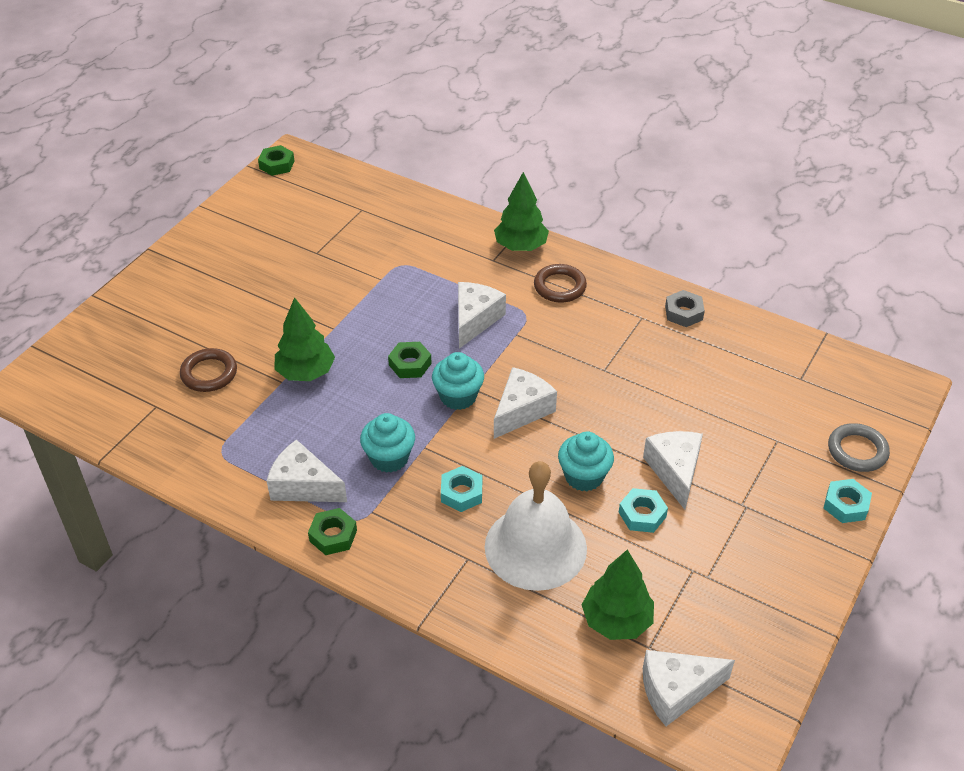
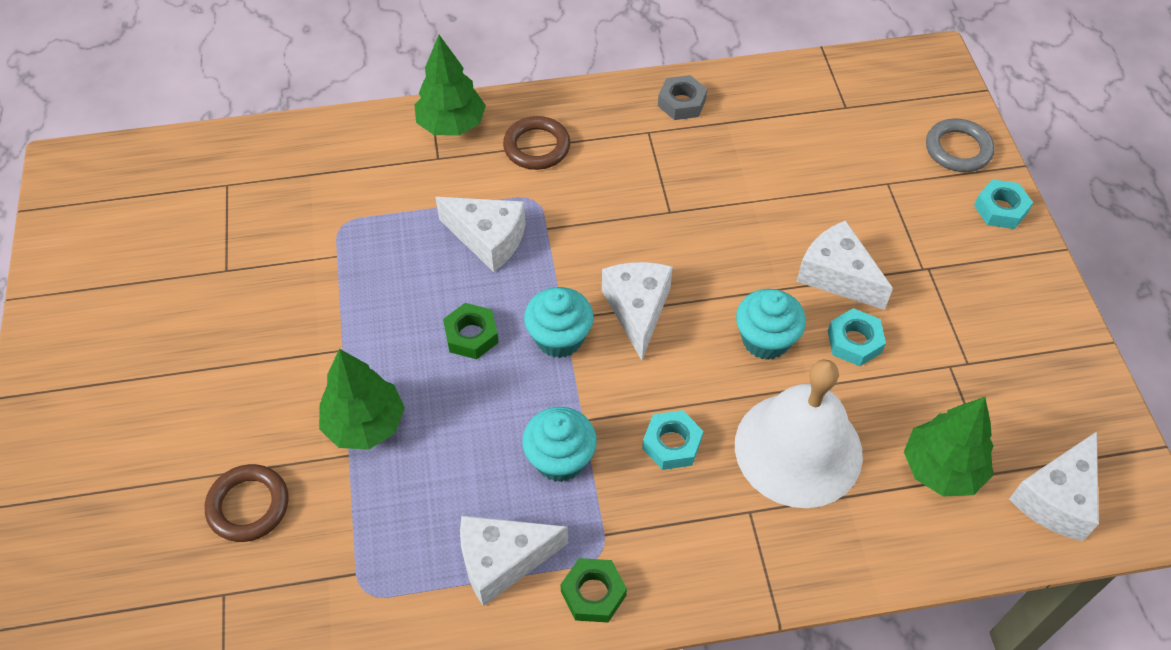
camera: 40 degrees left, 10 degrees up
green nut [258,145,295,176] -> none
white cheese [458,282,506,349] -> white cheese turned 135 degrees clockwise [435,197,526,272]

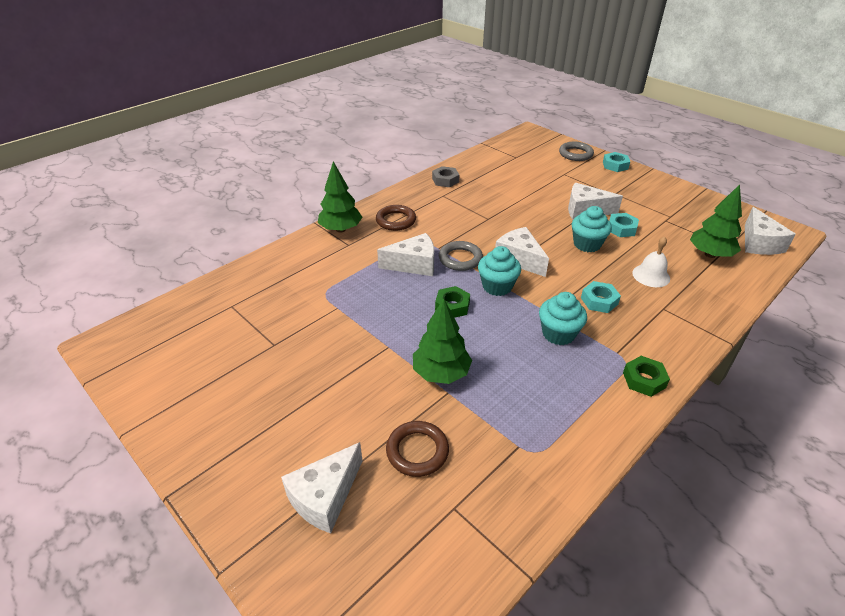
camera: 35 degrees left, 15 degrees down
white cheese [460,516,568,606] -> white cheese moved to [281,442,363,533]
white bell [735,359,863,508] -> white bell [632,236,670,287], size x0.50
none -> grey ring [439,241,483,271]

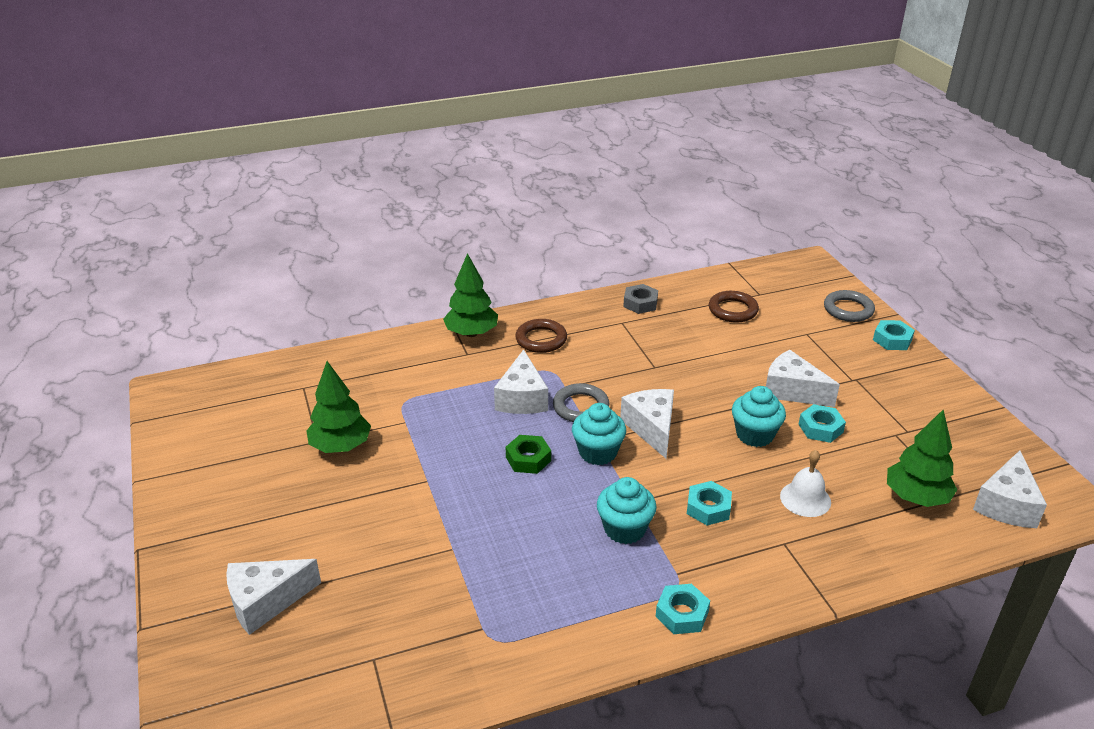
camera: 25 degrees right, 5 degrees down
white cheese [377,233,434,276] -> white cheese turned 75 degrees clockwise [494,349,548,414]
brown ring [386,421,449,477] -> brown ring moved to [709,291,759,322]
green tree [413,298,472,384] -> green tree moved to [306,361,371,453]
green nut [623,356,670,397] -> turquoise nut [655,584,710,634]

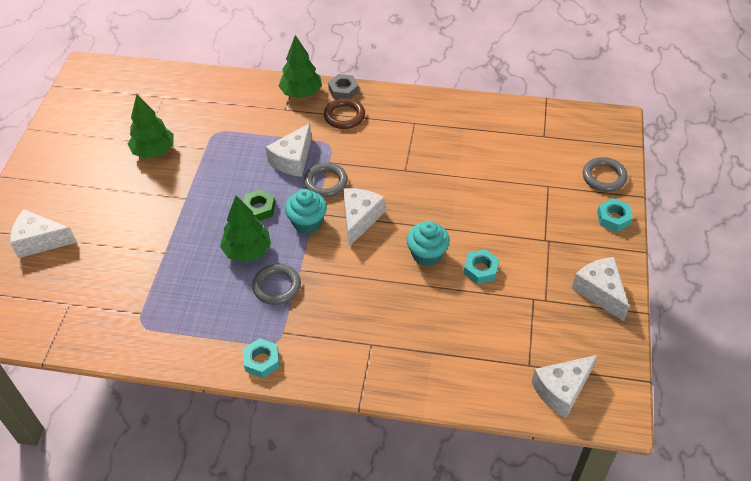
camera: 30 degrees right, 15 degrees up
turquoise cupcake [597,477,657,544] -> grey ring [252,264,301,305]
grey nut [623,284,658,314] -> grey nut moved to [328,74,359,99]
turquoise nut [687,481,732,525] -> none
brown ring [709,291,759,322] -> none
white cheese [766,350,840,407] -> white cheese moved to [572,257,629,321]
white bell [780,450,831,517] -> none
green tree [887,410,958,507] -> green tree moved to [220,196,271,262]

